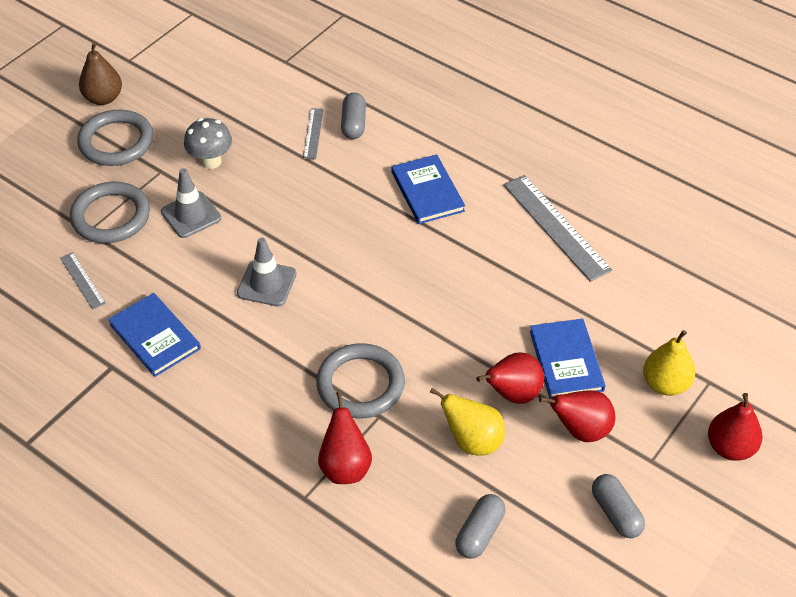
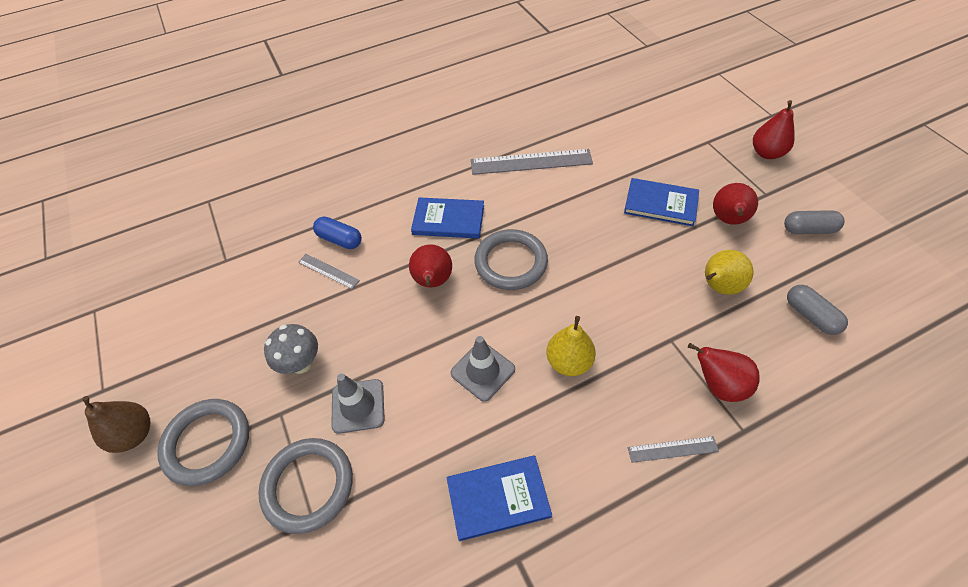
camera: 60 degrees left, 5 degrees up
grey ruler [60,252,106,309] -> grey ruler moved to [628,436,719,463]
grey ring [316,343,405,419] -> grey ring moved to [474,229,548,290]
grey capsule [341,93,366,139] -> blue capsule [313,217,362,249]
red pear [476,352,544,404] -> red pear moved to [409,244,452,288]
yellow pear [643,330,695,396] -> yellow pear moved to [546,316,596,376]

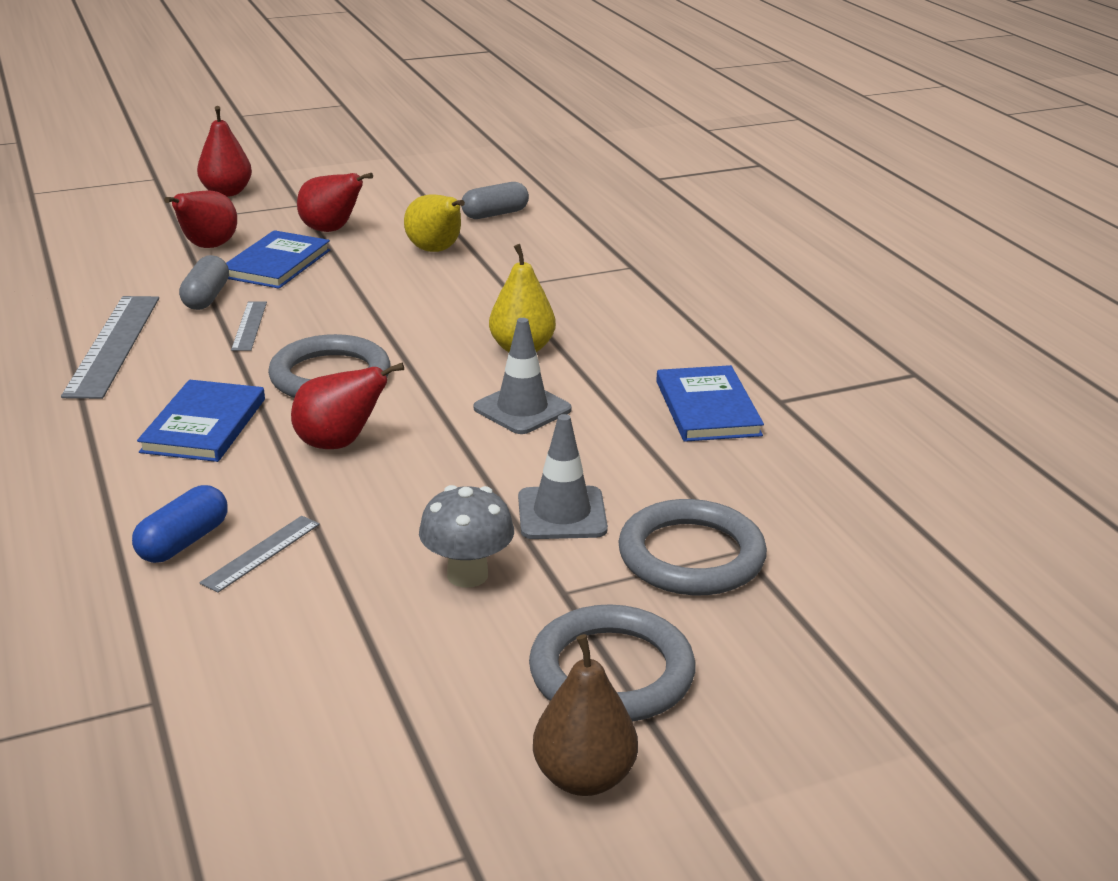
camera: 90 degrees left, 25 degrees down
grey ruler [628,436,719,463] -> grey ruler moved to [231,301,267,351]
red pear [688,343,760,402] -> red pear moved to [164,190,237,248]
grey capsule [784,210,845,234] -> grey capsule moved to [179,255,229,310]

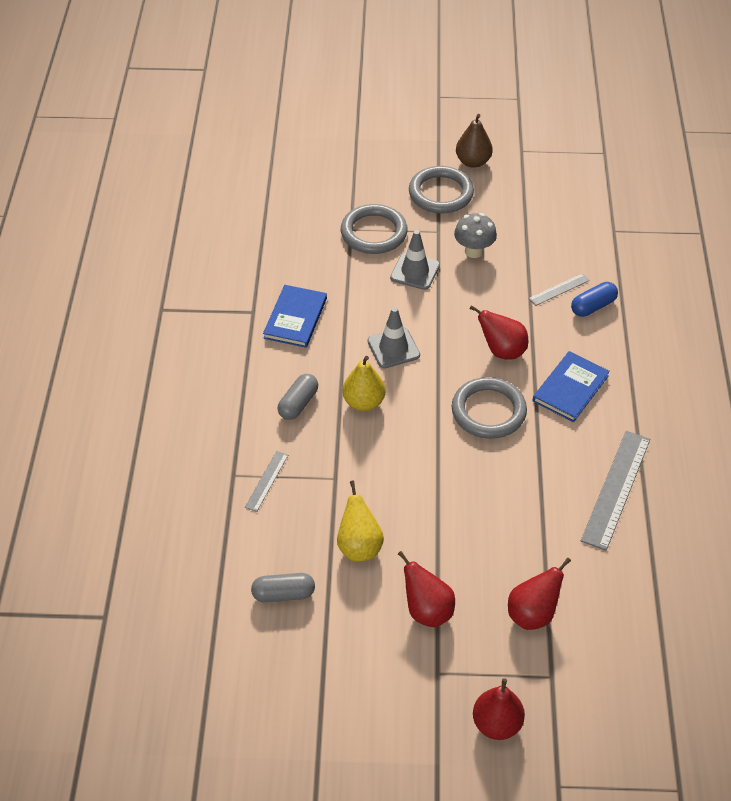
camera: 155 degrees left, 20 degrees up
grey capsule [179,255,229,310] -> grey capsule moved to [278,374,318,420]
blue book [226,230,330,289] -> none
grey ruler [231,301,267,351] -> grey ruler moved to [245,451,288,512]

